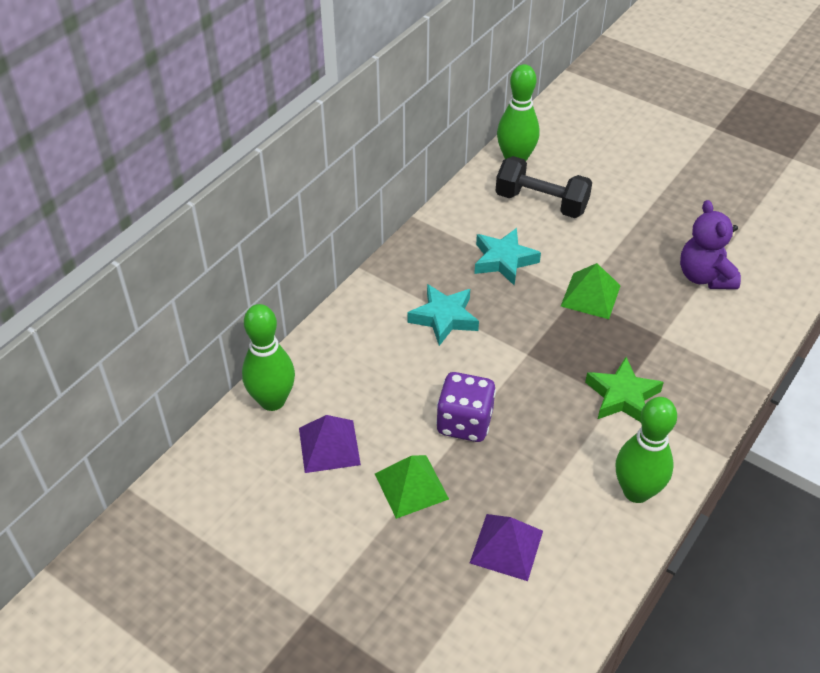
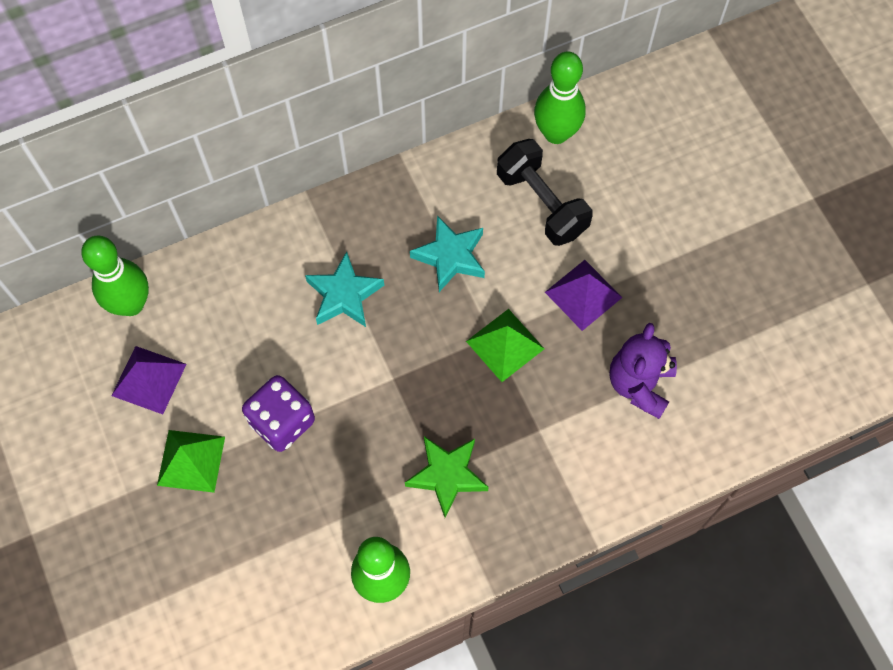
camera: 30 degrees right, 20 degrees up
purple pyramid [470,514,543,581] -> purple pyramid moved to [545,260,622,331]

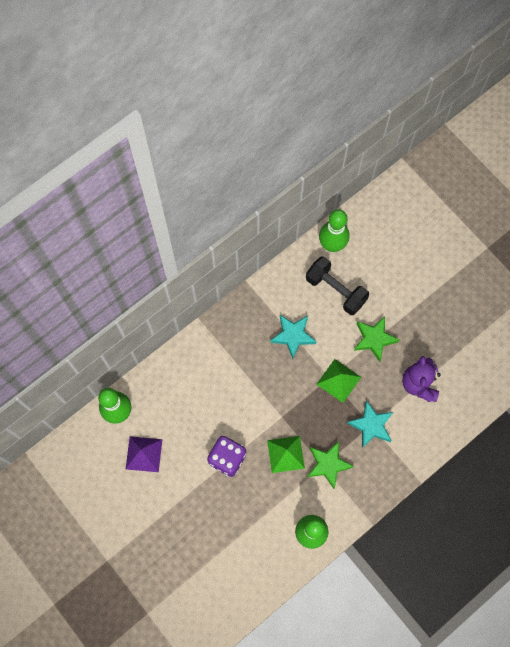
camera: 15 degrees left, 5 degrees up
green pyramid [157,430,225,493] -> green pyramid moved to [267,436,305,473]
turquoise star [305,251,384,327] -> turquoise star moved to [347,401,393,448]
purple pyramid [545,260,622,331] -> green star [354,316,399,362]

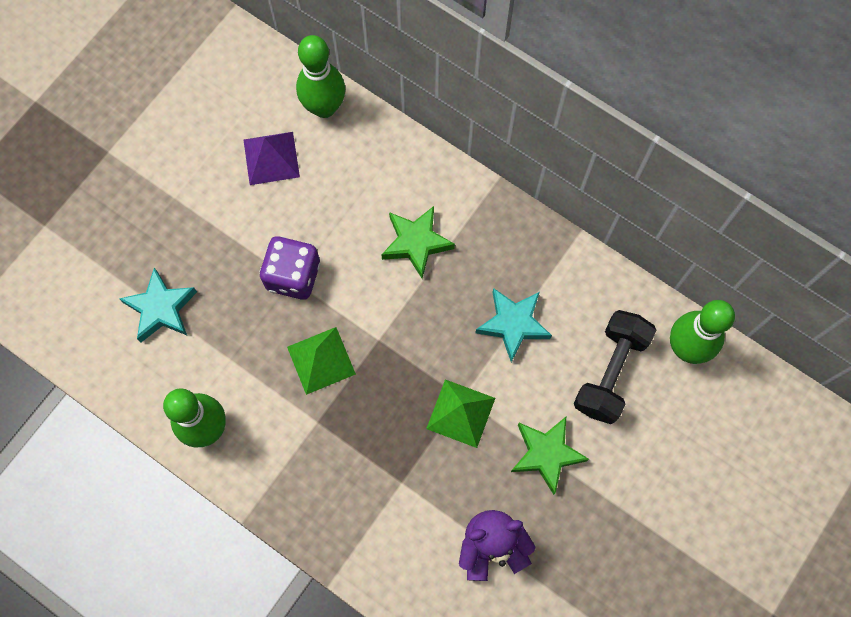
camera: 75 degrees right, 0 degrees up
green star [307,441,354,489] -> green star moved to [381,206,455,279]
turquoise star [347,401,393,448] -> turquoise star moved to [119,268,197,342]

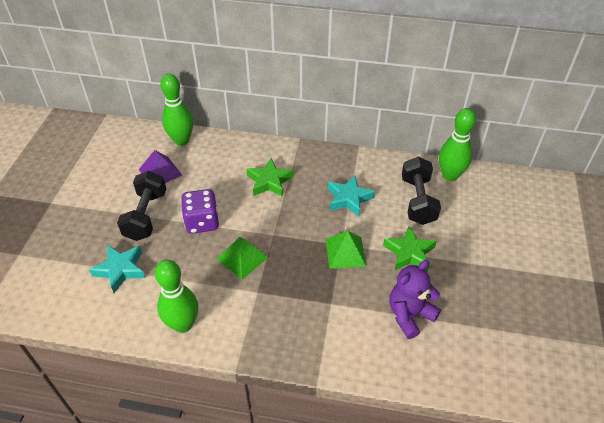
camera: 25 degrees left, 25 degrees down
none -> black dumbbell [117,171,166,241]

